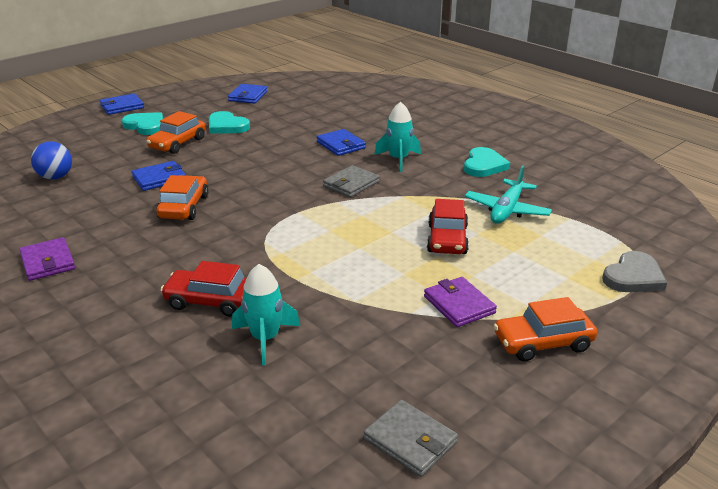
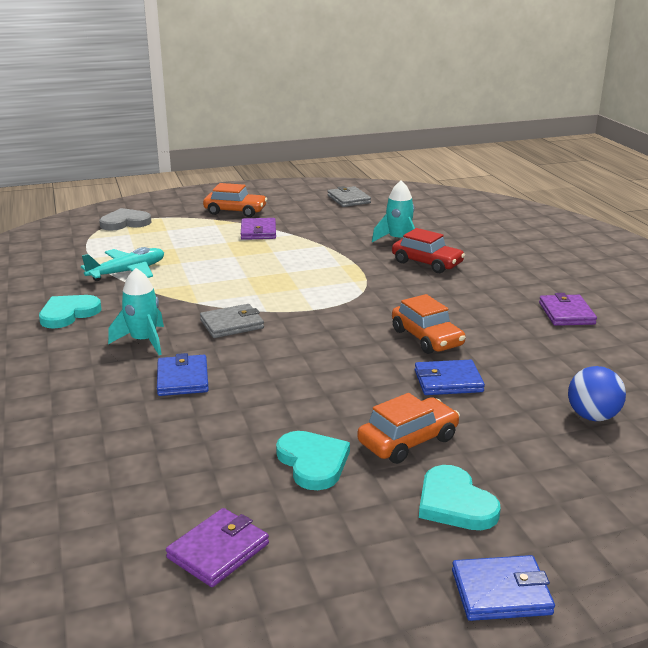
camera: 155 degrees left, 5 degrees down
orange car [156,175,209,220] -> orange car turned 60 degrees counterclockwise [392,294,466,354]
blue wallet [228,84,268,104] -> purple wallet [166,508,269,587]
red car [427,199,469,254] -> none

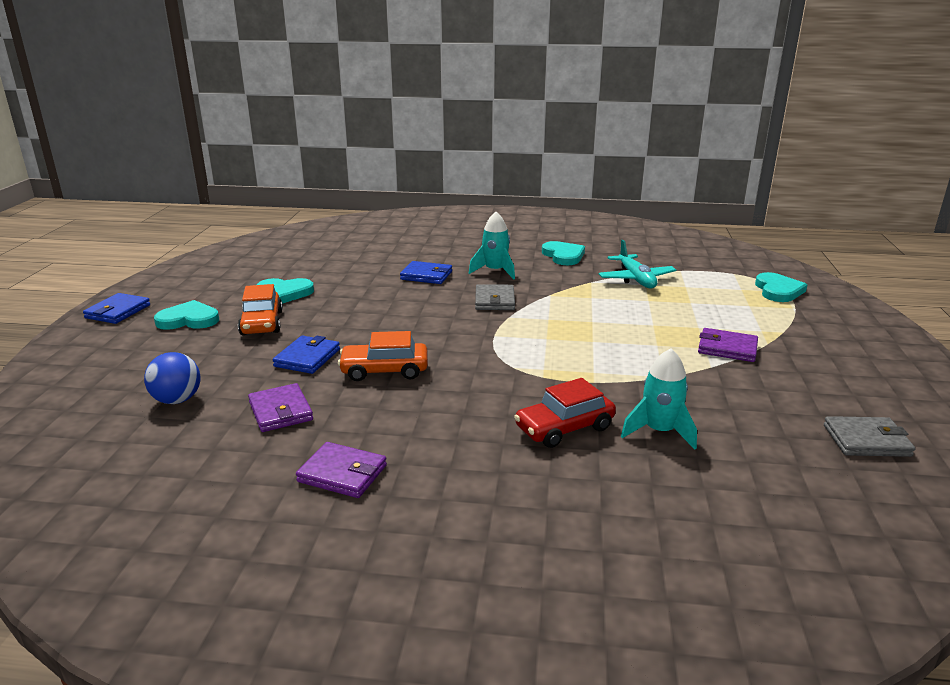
camera: 115 degrees right, 0 degrees up
grey heart [99,208,151,231] -> turquoise heart [755,272,807,302]
purple wallet [166,508,269,587] -> purple wallet moved to [248,383,313,432]
orange car [203,183,267,217] -> none

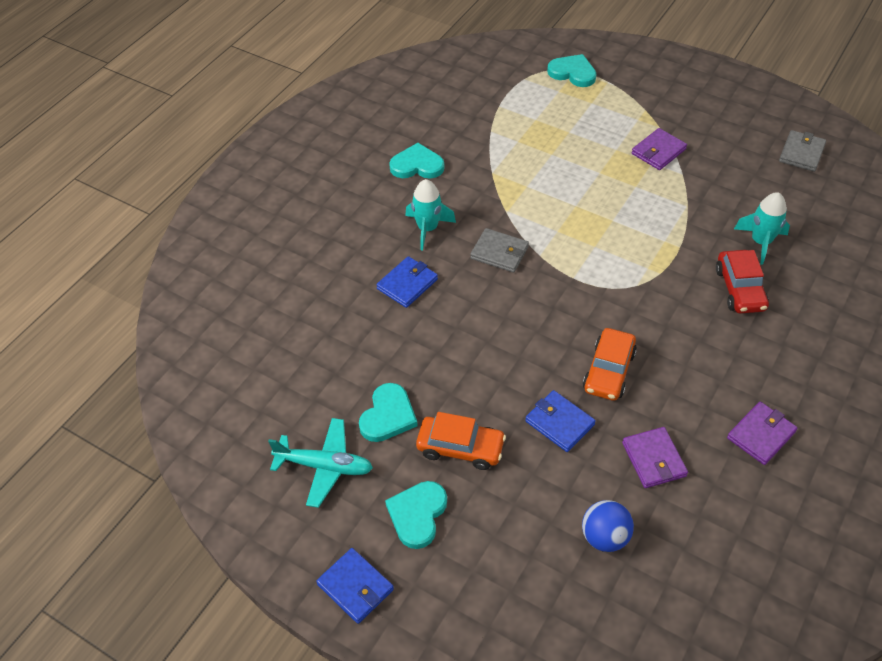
camera: 65 degrees left, 25 degrees up
purple wallet [248,383,313,432] -> purple wallet turned 75 degrees clockwise [622,427,688,488]
turquoise plane [599,240,676,288] -> turquoise plane moved to [268,418,373,508]

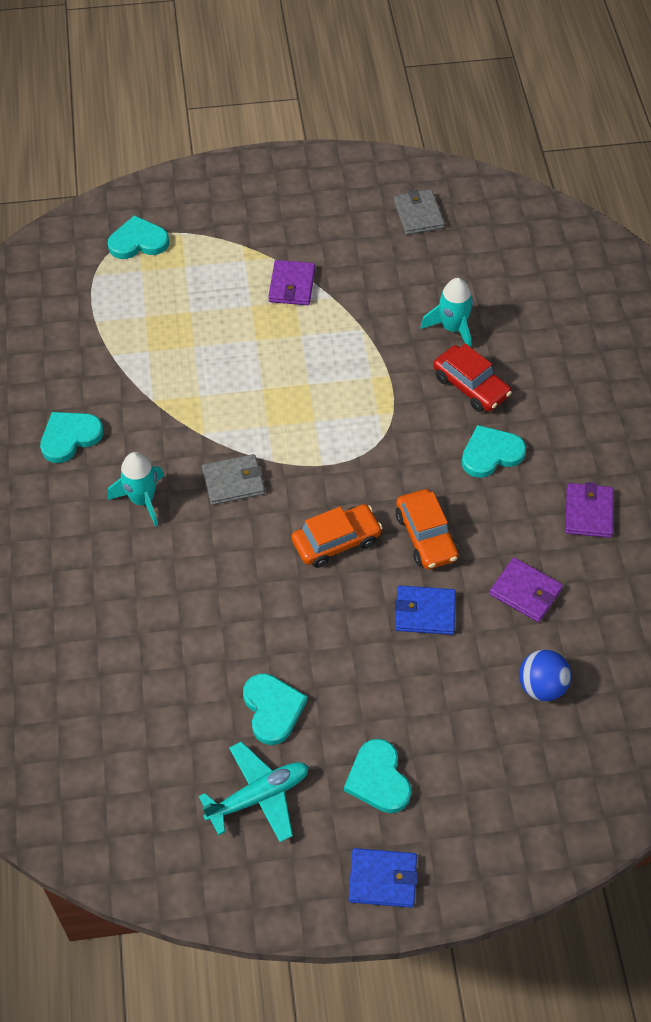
camera: 40 degrees left, 5 degrees up
blue wallet [376,256,438,308] -> none
orange car [416,412,506,470] -> orange car moved to [292,504,383,568]
none -> turquoise heart [462,425,526,478]

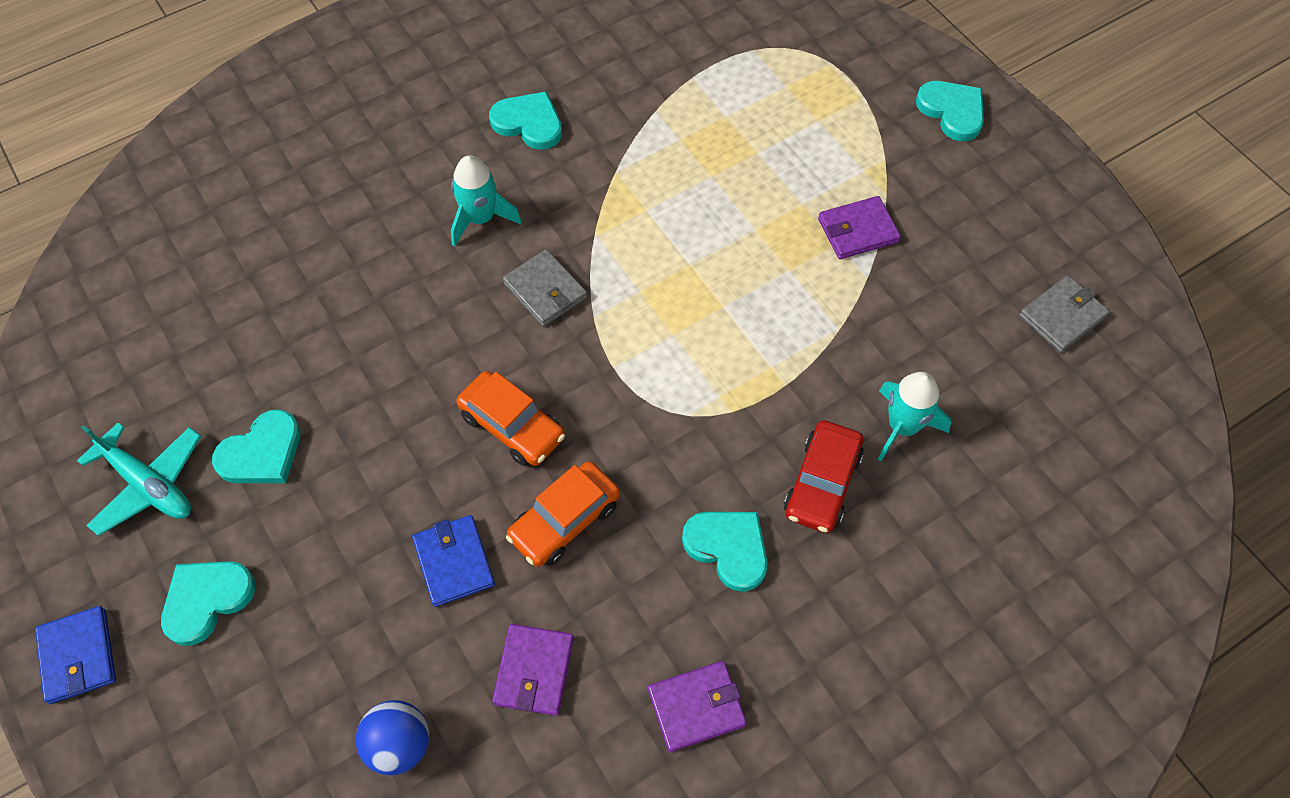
camera: 65 degrees right, 5 degrees up
turquoise heart [108,215,169,259] -> turquoise heart moved to [916,81,984,141]

